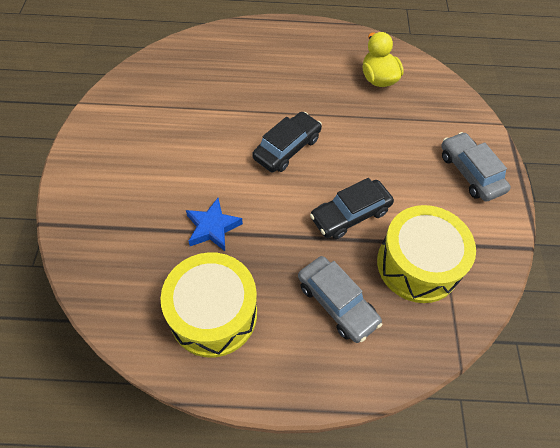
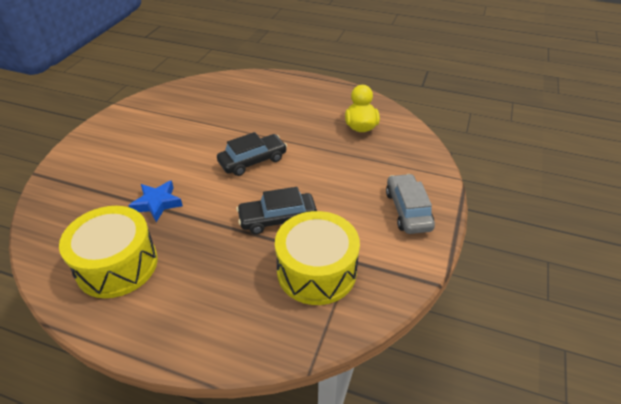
camera: 20 degrees right, 15 degrees down
grey car [298,256,382,343] -> none

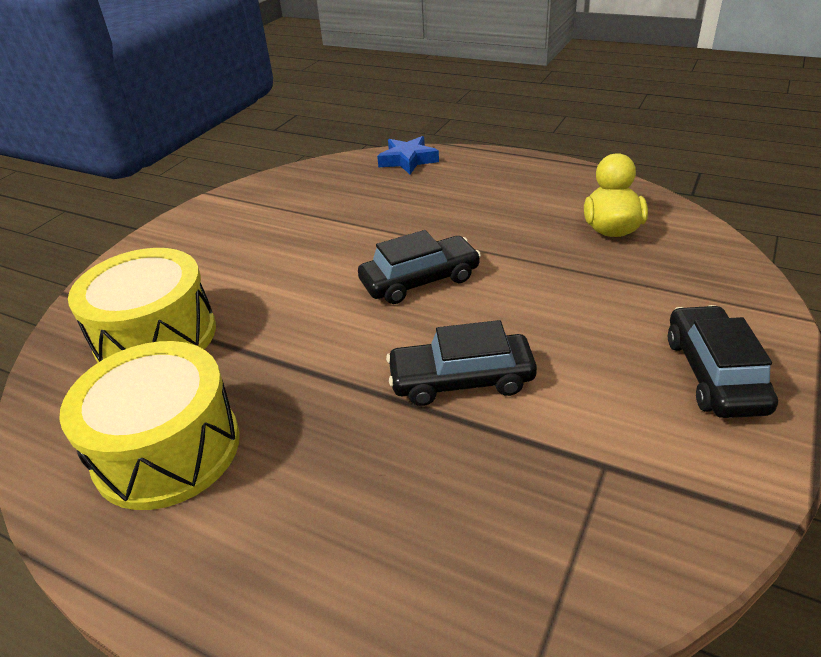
camera: 10 degrees right, 5 degrees down
blue star [128,180,183,222] -> blue star moved to [377,136,439,174]
yellow drum [275,211,360,305] -> yellow drum moved to [68,248,216,363]
grey car [386,174,435,234] -> black car [668,305,778,418]

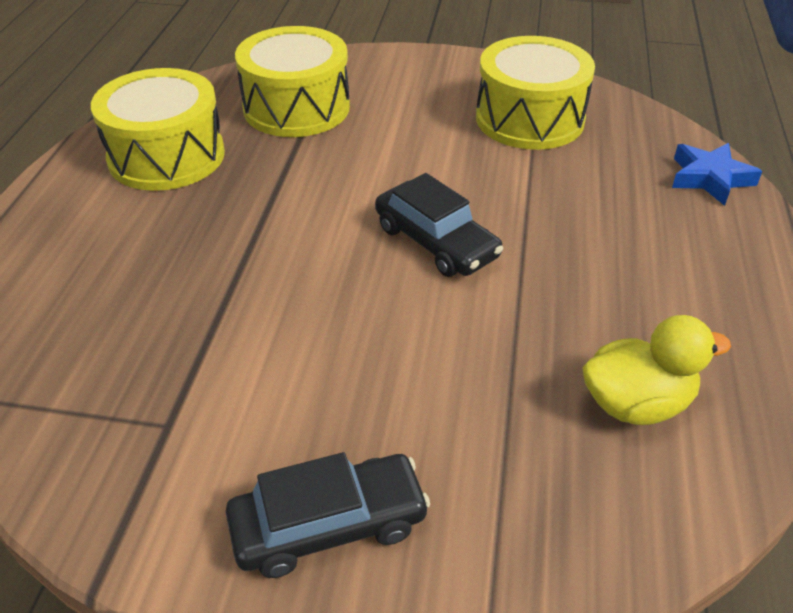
camera: 70 degrees right, 5 degrees up
black car [386,320,537,406] -> none
none -> yellow drum [476,36,595,150]

